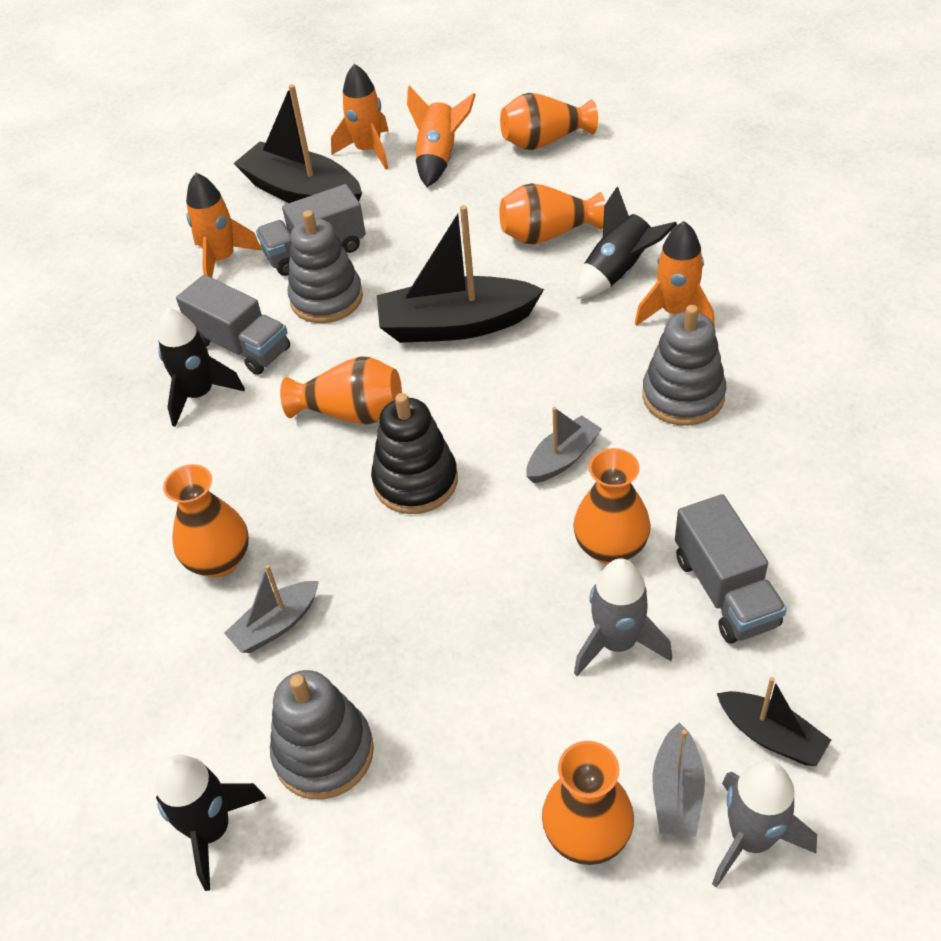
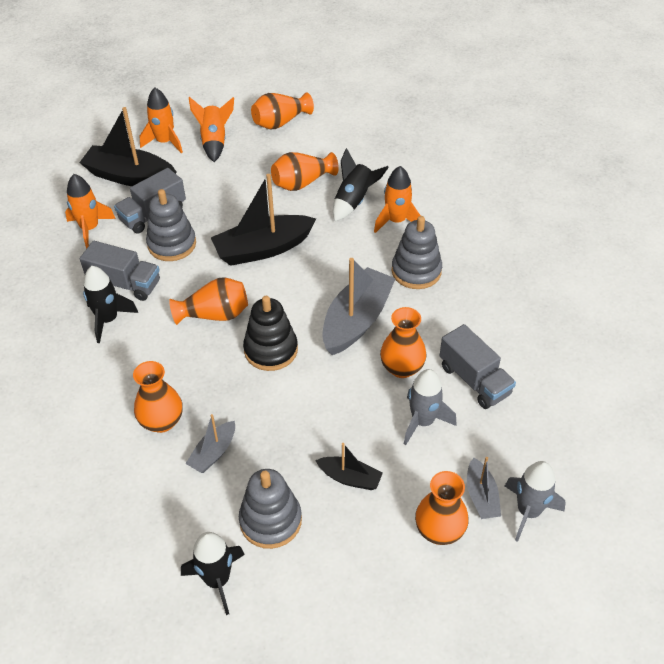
camera: 20 degrees left, 0 degrees up
grey boat [526,407,602,483] -> grey boat [322,258,396,355], size x1.92
black boat [717,677,831,766] -> black boat moved to [315,443,383,490]

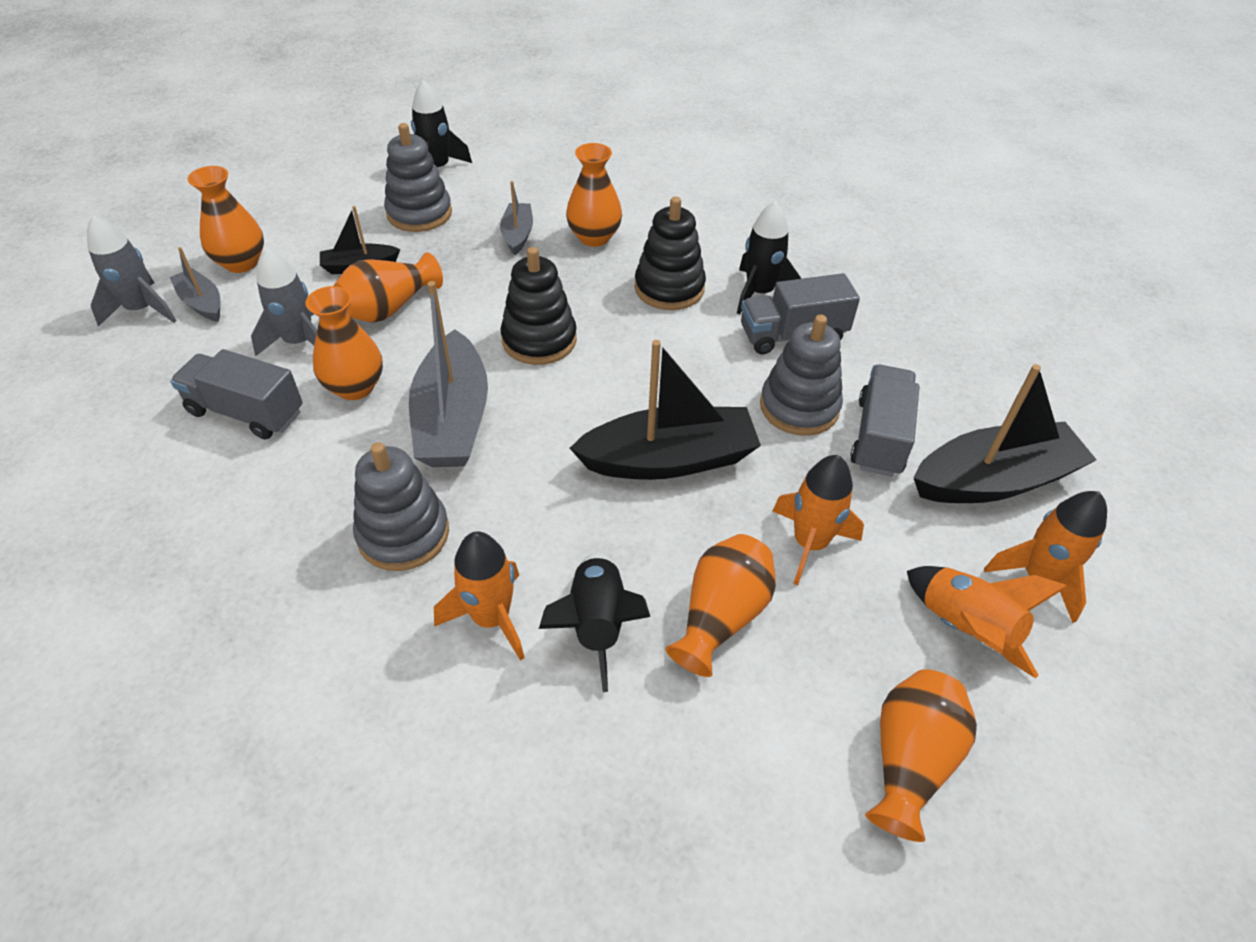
camera: 145 degrees right, 0 degrees up
orange rocket [65,174,116,248] -> orange rocket moved to [773,455,864,585]
orange vase [169,277,248,325] -> orange vase moved to [334,252,443,323]
black boat [211,174,316,266] -> black boat turned 45 degrees clockwise [570,340,761,480]
none -> black stacking toy [635,196,706,310]

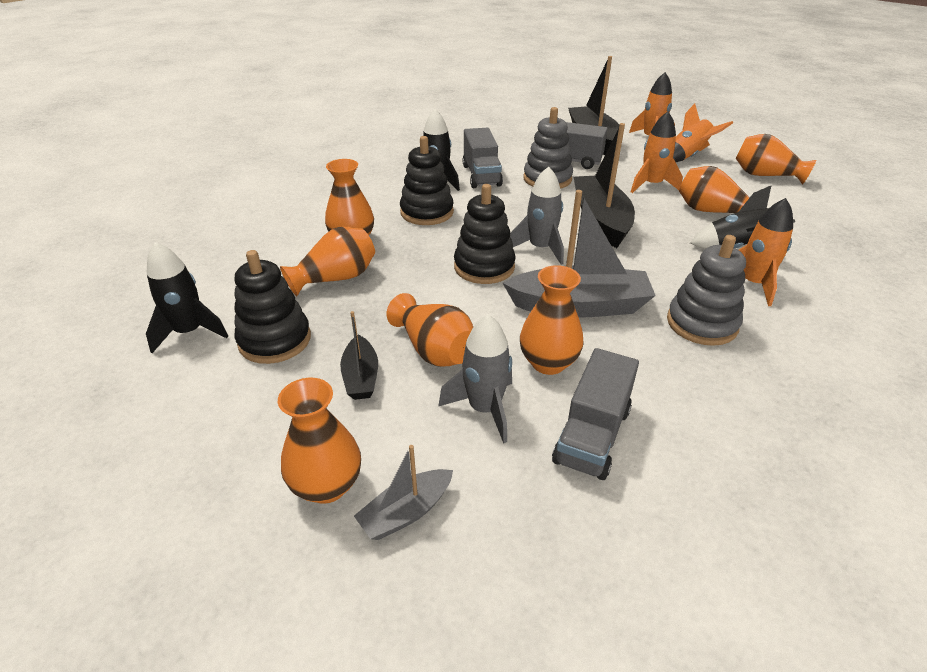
camera: 85 degrees left, 10 degrees down
grey rocket [87,215,177,327] -> grey rocket moved to [510,166,564,265]
grey stacking toy [384,123,452,232] -> black stacking toy [234,250,311,364]
grey boat [500,181,533,255] -> orange vase [280,227,375,296]

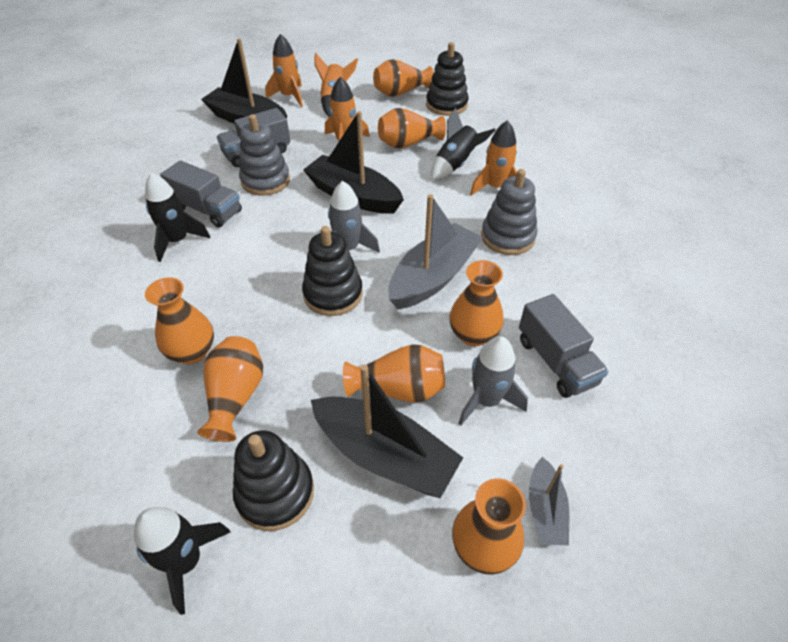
camera: 50 degrees left, 10 degrees up
black boat [340,311,378,400] -> black boat [311,364,463,498], size x1.92
black stacking toy [400,136,454,225] -> black stacking toy moved to [426,42,469,116]

